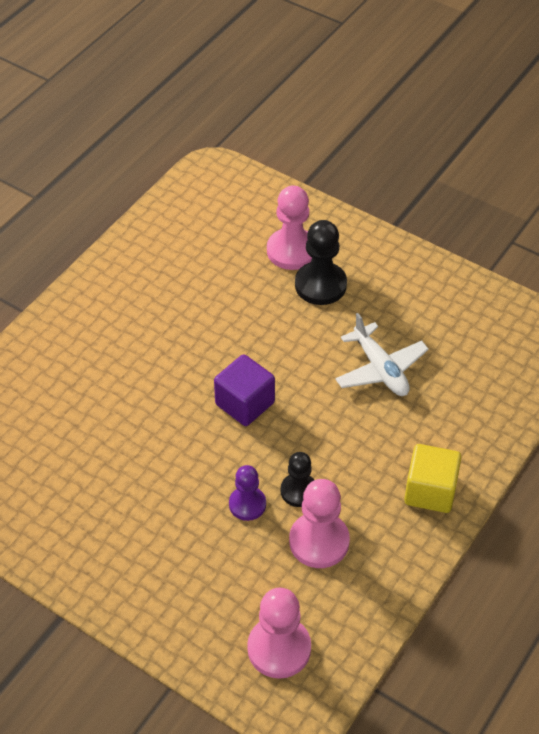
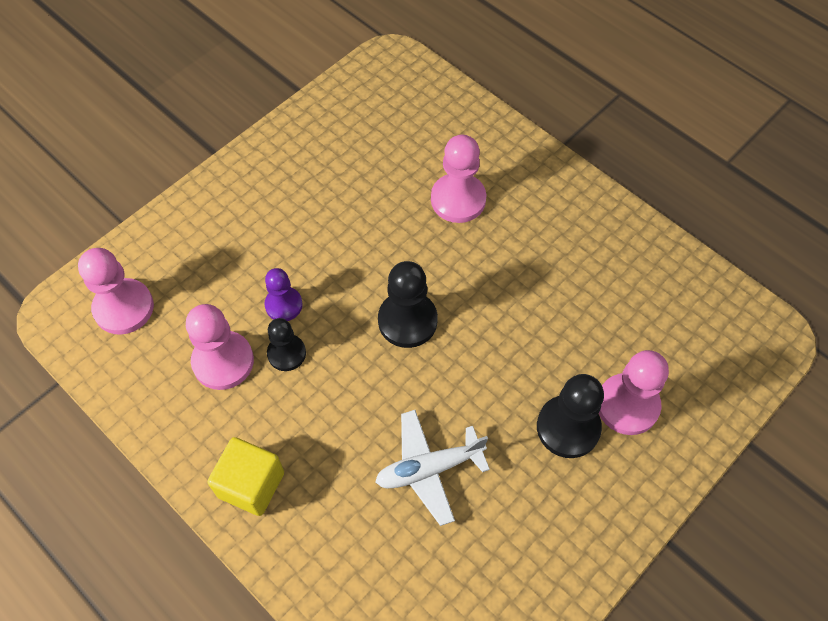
camera: 100 degrees right, 10 degrees up
purple cube [214,354,275,426] -> black pawn [378,261,438,348]
none -> pink pawn [431,134,486,223]

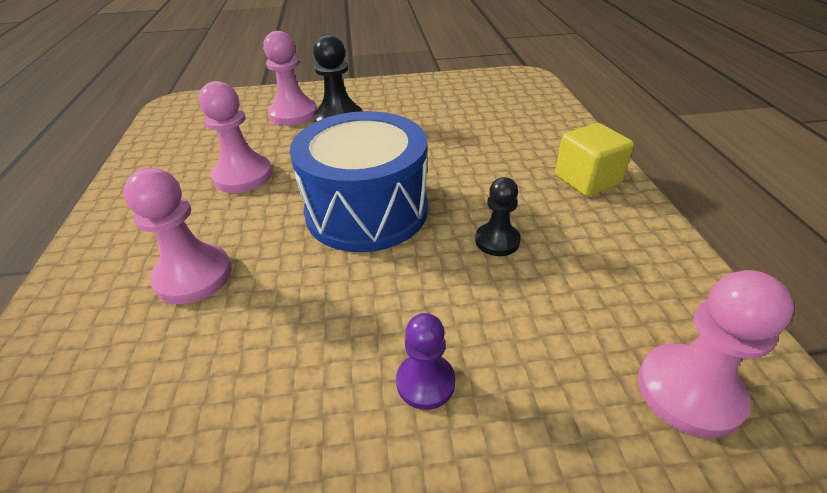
camera: 140 degrees left, 20 degrees down
pink pawn [186,304,254,390] -> pink pawn moved to [198,81,272,193]
purple pawn [264,268,303,321] -> purple pawn moved to [396,313,455,410]
white plane [375,410,490,526] -> none
black pawn [378,261,438,348] -> blue drum [290,111,428,252]

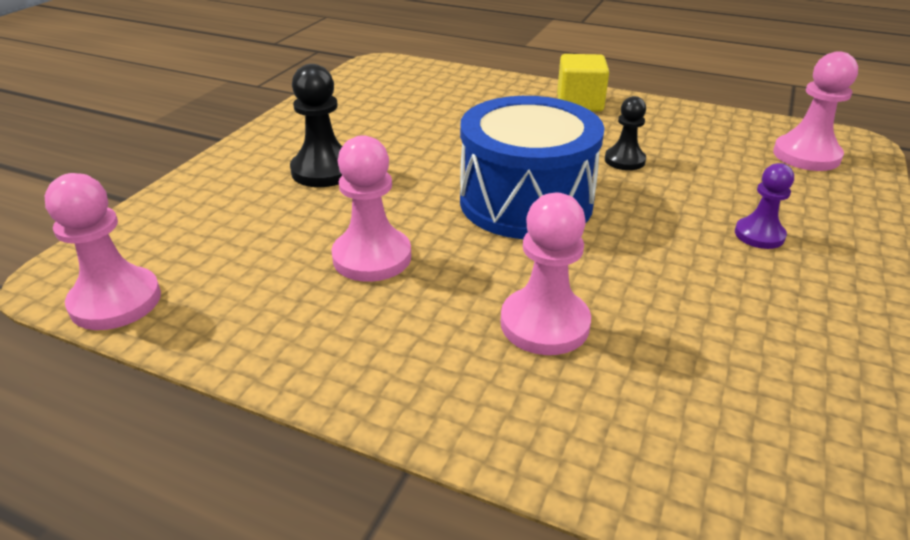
camera: 60 degrees left, 5 degrees down
pink pawn [263,31,317,126] -> pink pawn moved to [45,173,161,330]

